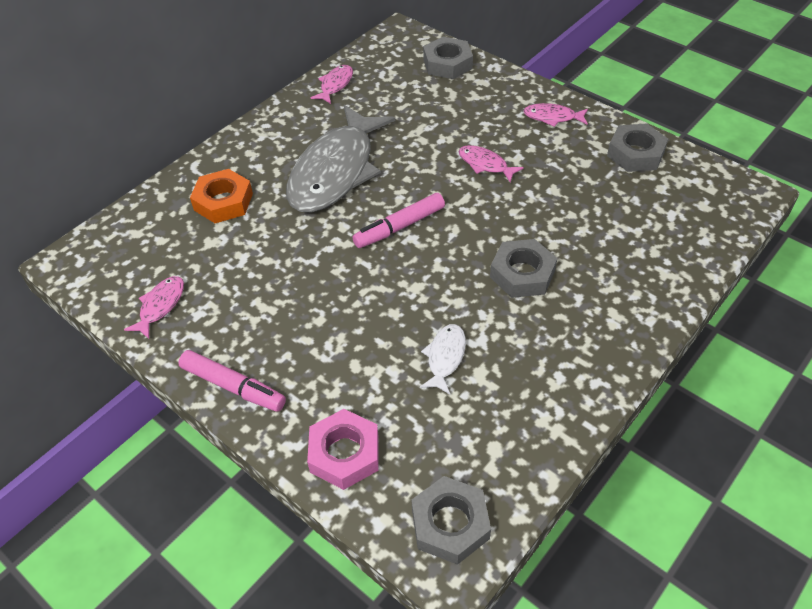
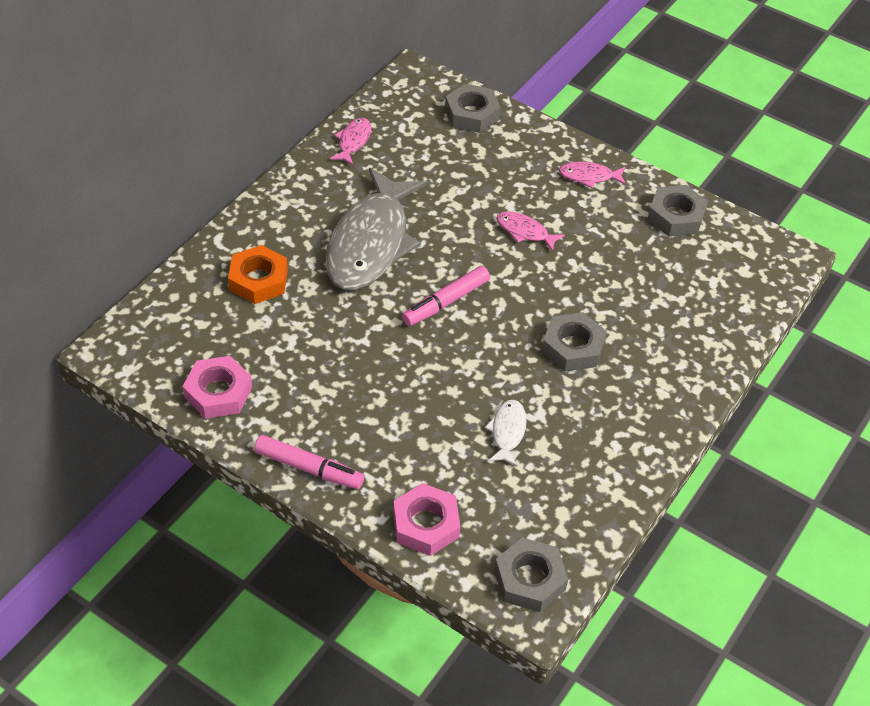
camera: 10 degrees left, 0 degrees up
pink fish [124,276,184,339] -> pink nut [183,356,252,419]

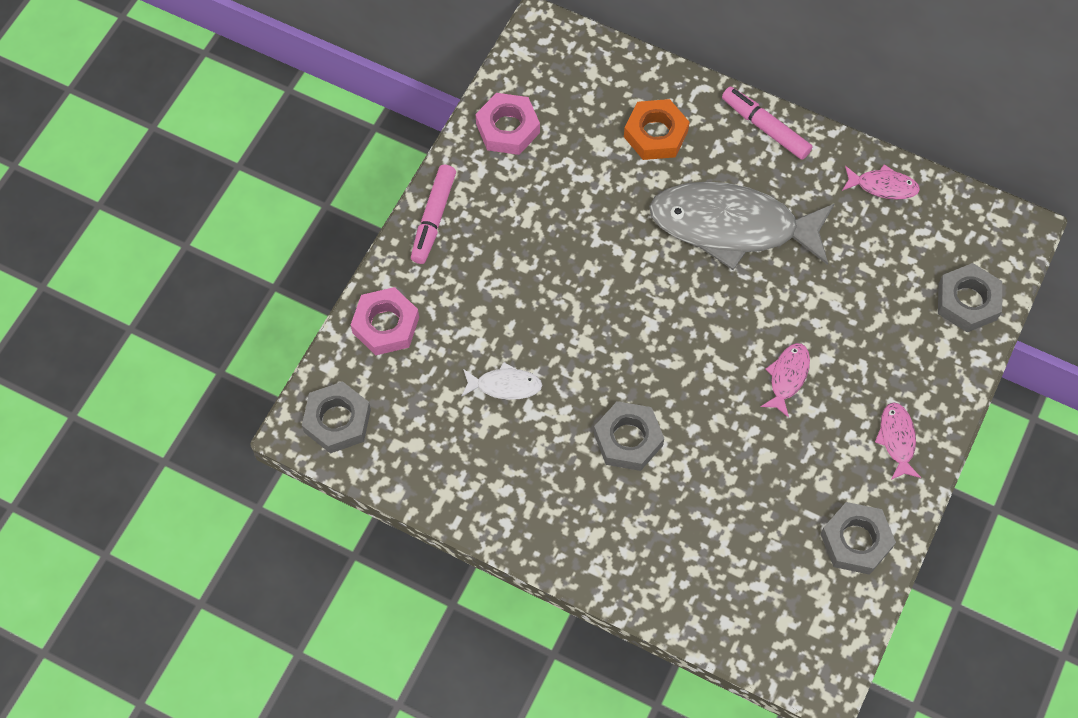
camera: 85 degrees right, 15 degrees up
pink marker [402,266,490,326] -> pink marker moved to [722,87,812,160]

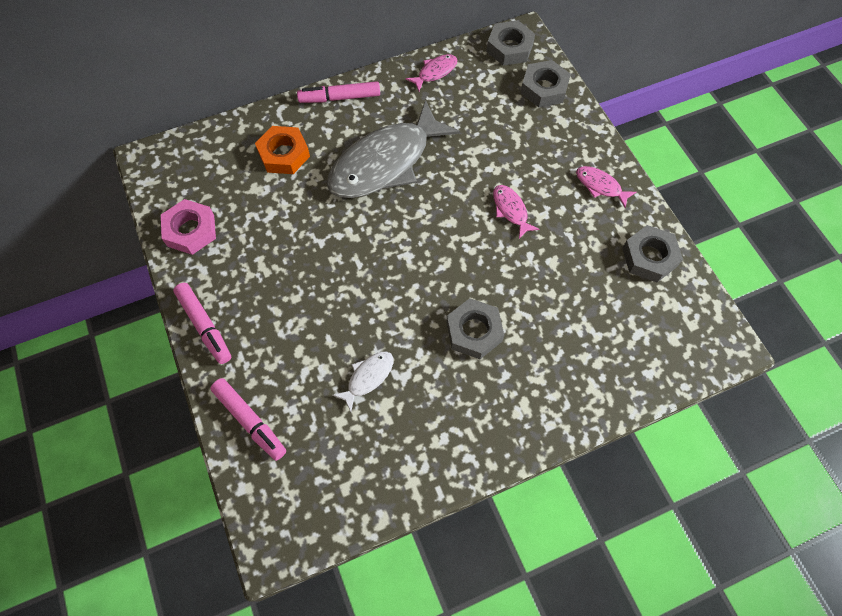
camera: 50 degrees left, 0 degrees up
grey nut [302,381,371,454] -> grey nut moved to [486,20,535,66]
pink nut [351,287,419,355] -> pink marker [210,378,286,461]

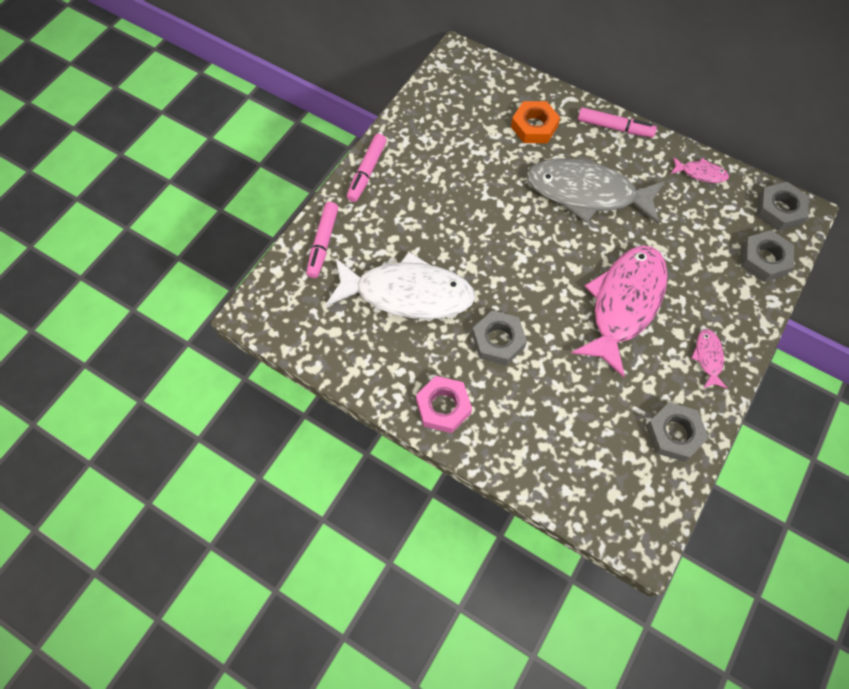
camera: 55 degrees right, 0 degrees up
pink nut [161,199,216,255] -> pink nut moved to [416,376,472,433]
pink marker [297,81,380,103] -> pink marker turned 150 degrees clockwise [578,107,657,138]
white fish [333,352,394,412] -> white fish [326,252,475,319], size x2.37
pink fish [493,185,539,239] -> pink fish [572,245,668,377], size x2.37

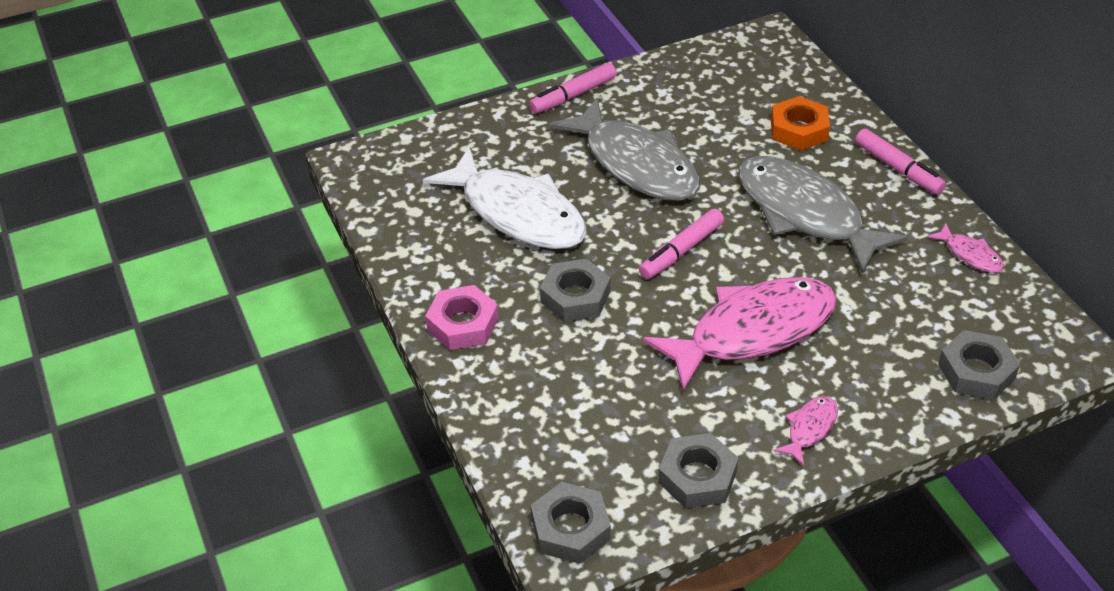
camera: 35 degrees right, 20 degrees down
pink marker [306,202,338,278] -> pink marker moved to [639,209,724,279]
grey nut [757,182,809,231] -> grey nut moved to [531,482,611,564]
none -> grey fish [549,98,700,201]

